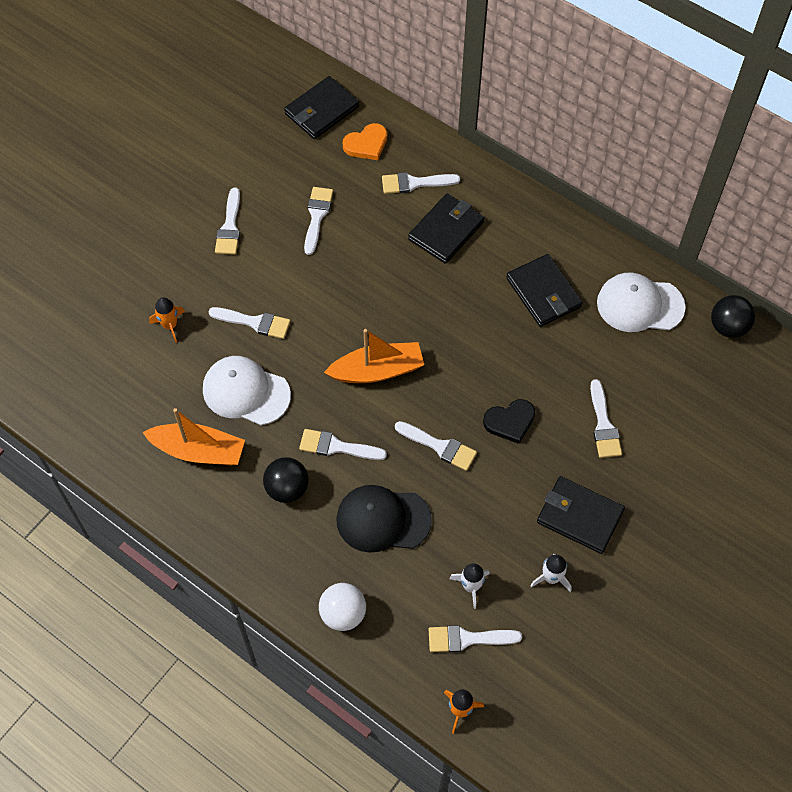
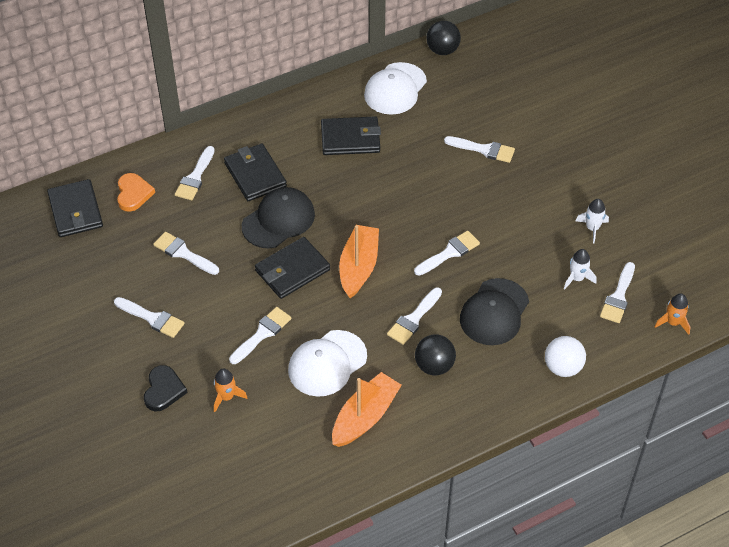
camera: 65 degrees left, 10 degrees down
black heart [483,399,535,444] -> black heart moved to [144,365,188,411]
black wallet [537,476,625,554] -> black wallet moved to [255,237,330,299]
none -> black cap [242,187,315,248]

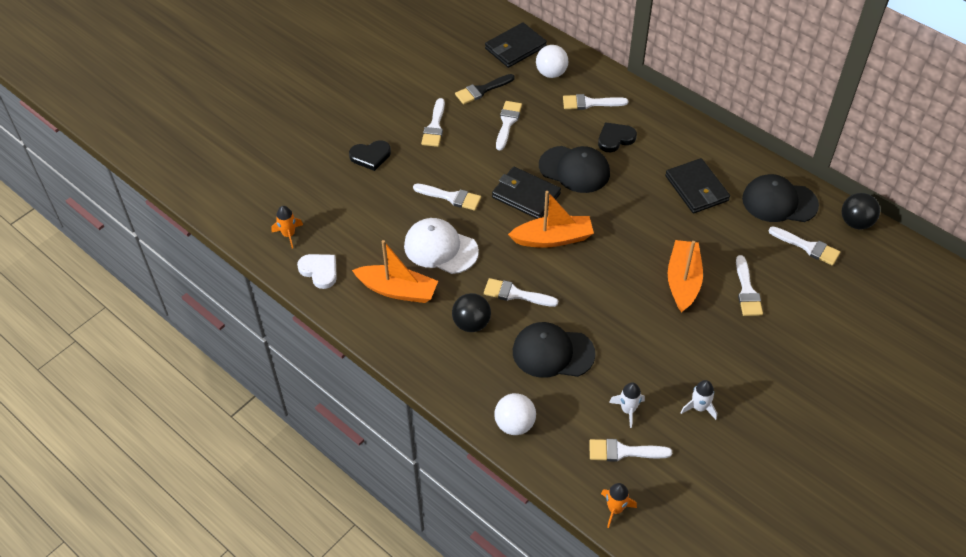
camera: 70 degrees right, 0 degrees up
orange heart [117,173,155,212] -> white ball [536,45,568,78]
orange rocket [214,369,248,412] -> orange rocket moved to [271,206,303,249]
black wallet [224,144,287,201] -> black heart [598,122,637,152]
white cap [364,62,427,115] -> black cap [742,174,819,222]
white brush [414,231,480,276] -> white brush moved to [769,226,840,265]
none -> white heart [297,254,337,289]
none -> black brush [455,74,515,104]
none -> orange boat [668,240,703,313]

